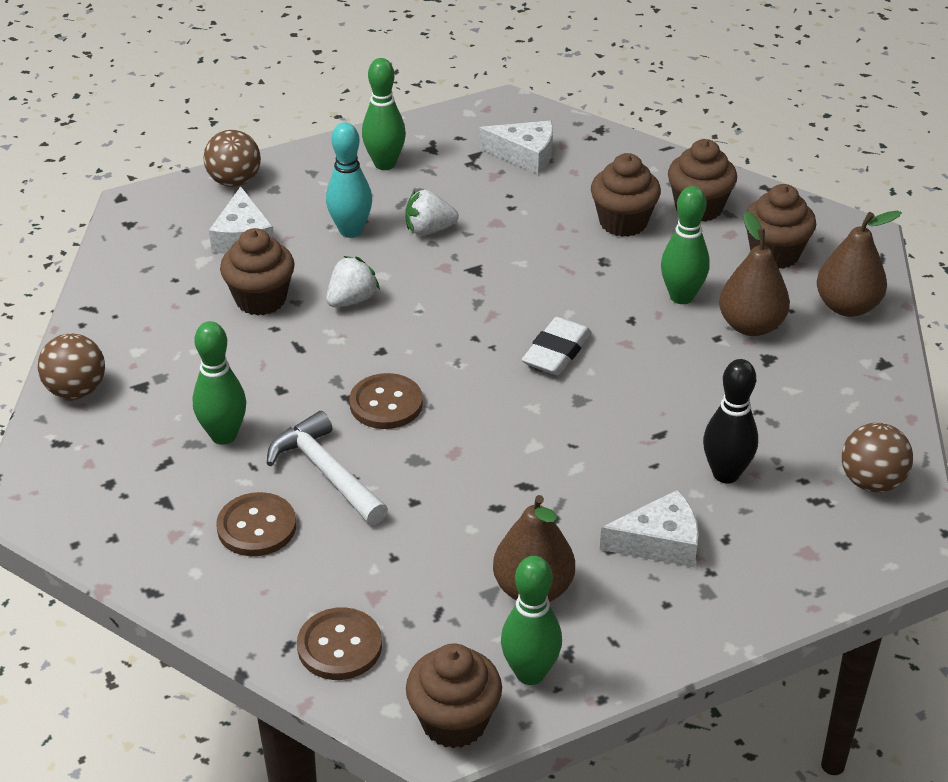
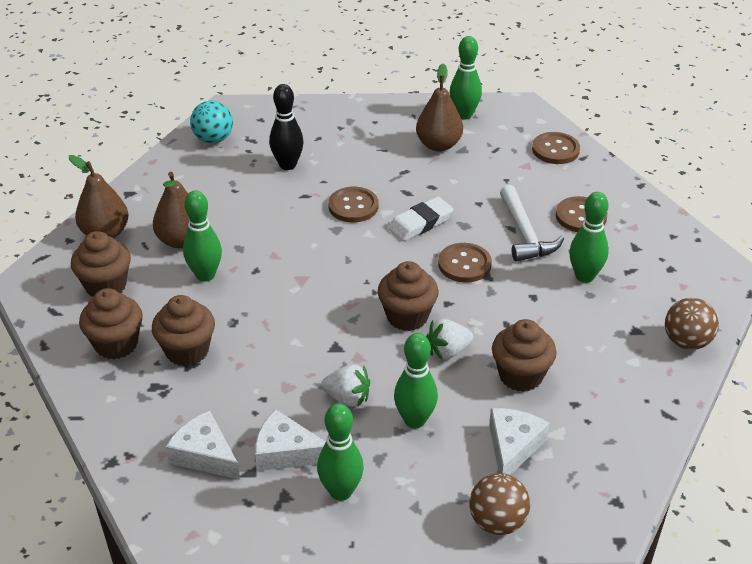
camera: 155 degrees left, 0 degrees up
turquoise bowling pin [326,122,372,238] -> green bowling pin [394,333,438,429]
brown cupcake [406,643,502,748] -> brown cupcake moved to [378,261,439,331]
white eraser [522,317,591,375] -> white eraser moved to [388,197,454,241]
white cheese [600,490,699,568] -> white cheese moved to [255,409,326,471]
brown ball [842,423,913,492] -> turquoise ball [190,101,233,143]
none -> brown button [328,187,378,222]

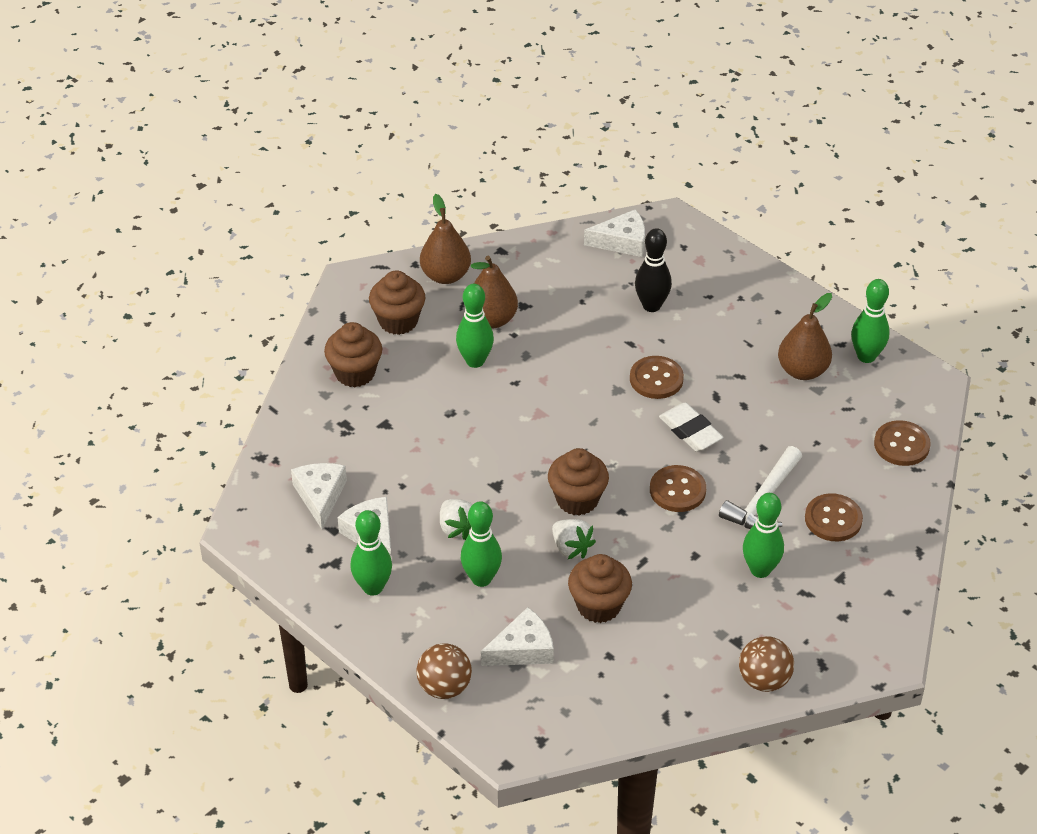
camera: 45 degrees right, 5 degrees up
brown cupcake [152,295,215,366] -> none
turquoise ball [190,101,233,143] -> white cheese [584,209,645,257]
white eraser [388,197,454,241] -> white eraser turned 45 degrees clockwise [659,403,723,452]
white strawberry [426,319,473,360] -> white strawberry turned 150 degrees counterclockwise [552,519,596,559]

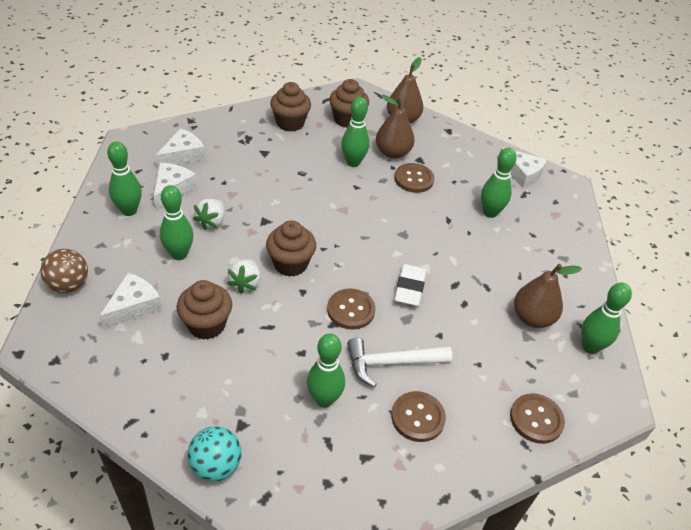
camera: 45 degrees right, 0 degrees up
white cheese [481,607,554,666] -> white cheese turned 75 degrees counterclockwise [99,273,162,329]
brown button [630,356,684,399] -> brown button moved to [394,163,434,193]
black bowling pin [635,228,672,312] -> green bowling pin [481,147,517,218]
brown ball [739,636,794,692] -> turquoise ball [187,426,241,482]

